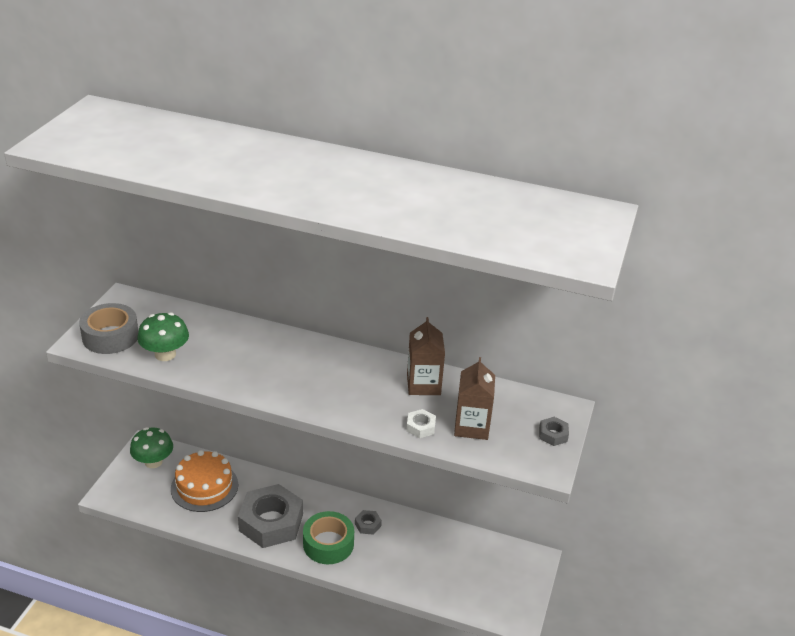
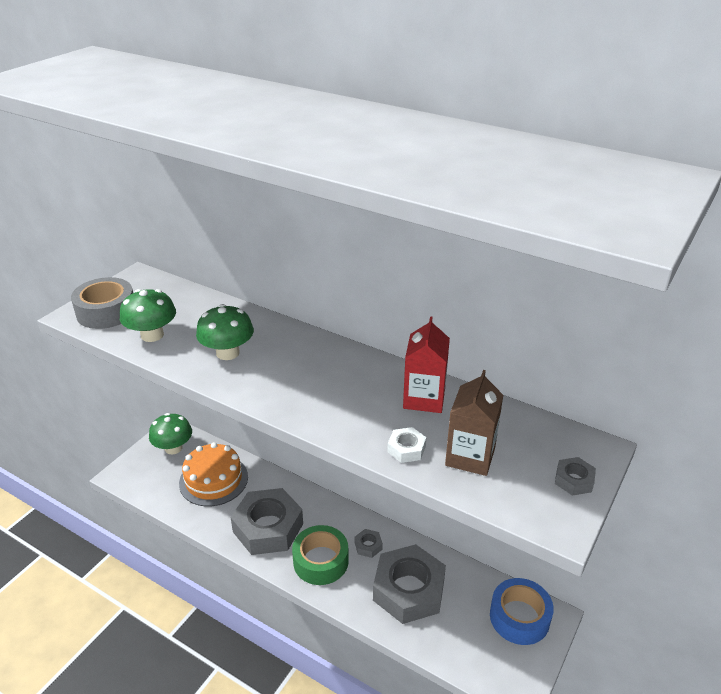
camera: 15 degrees right, 0 degrees up
brown carton [407,317,445,395] -> red carton [403,316,450,413]
none -> green mushroom [196,304,254,360]
none -> grey nut [373,544,446,624]
none -> blue tape [490,578,554,645]

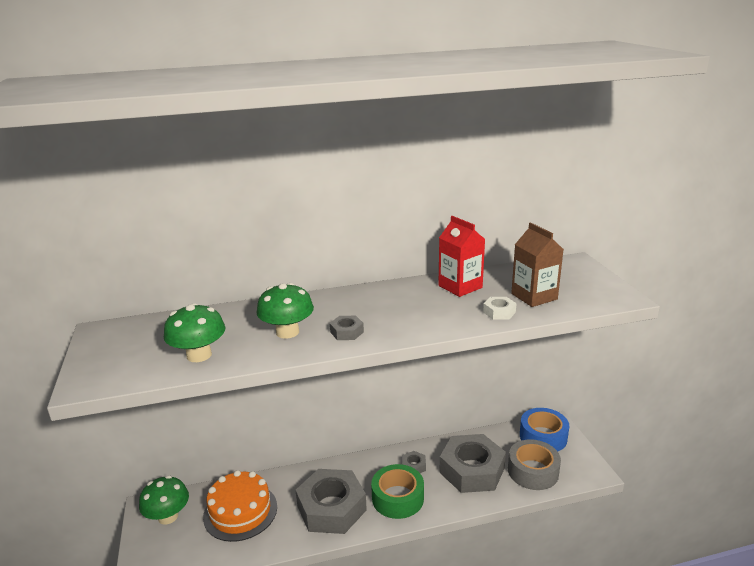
camera: 45 degrees left, 10 degrees down
grey tape [71,277,133,329] -> grey tape moved to [508,439,561,490]
grey nut [555,457,596,496] -> grey nut moved to [330,316,364,340]

